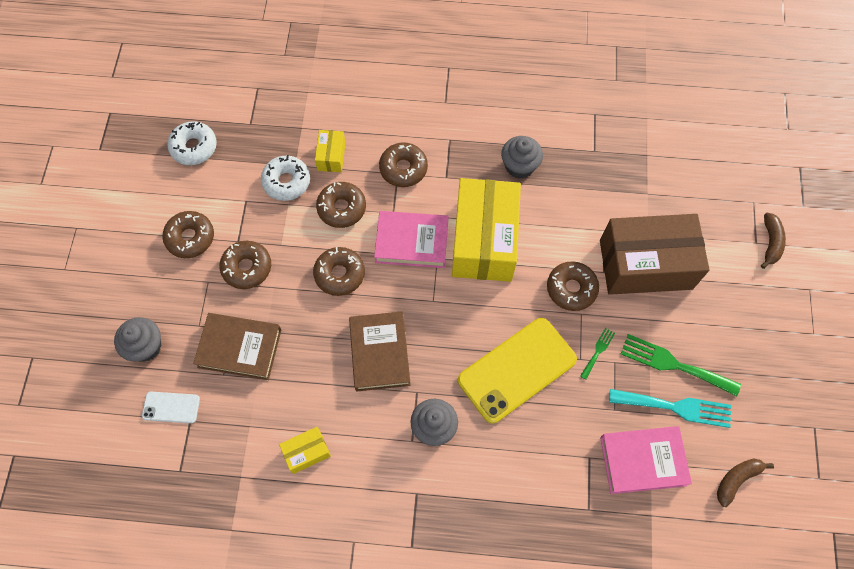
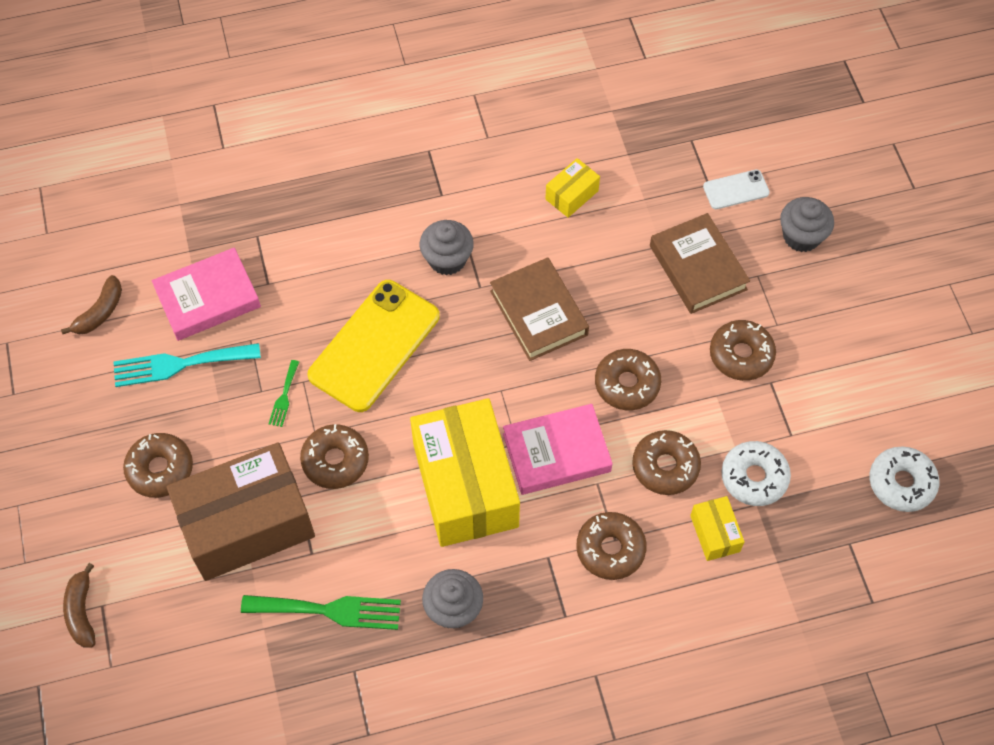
camera: 160 degrees right, 5 degrees down
brown donut [162,211,214,258] -> brown donut moved to [123,433,193,498]
brown book [193,313,282,380] -> brown book turned 75 degrees clockwise [650,213,750,314]
green fork [621,334,741,396] -> green fork moved to [241,595,401,630]

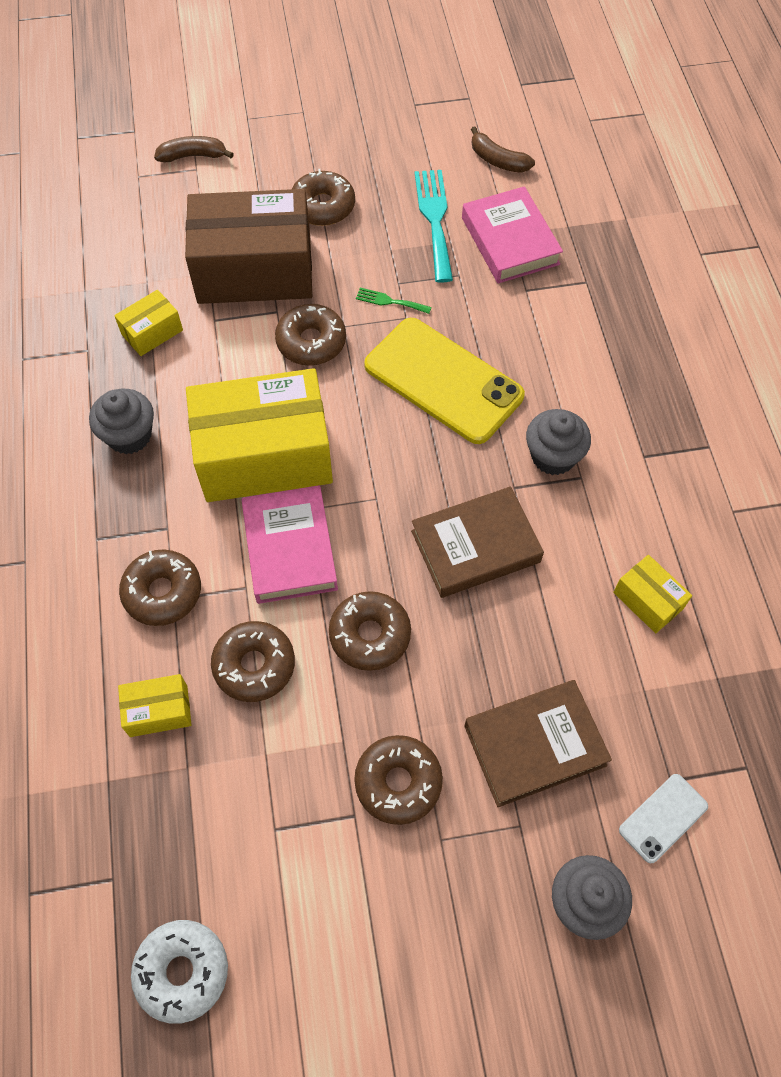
camera: 95 degrees right, 0 degrees up
brown box [167,442,315,581] -> brown box turned 75 degrees counterclockwise [185,189,312,304]
green fork [241,595,401,630] -> yellow box [114,290,183,356]
white phone [703,170,770,209] -> white phone turned 60 degrees clockwise [619,774,708,863]
white donut [721,441,791,506] -> none

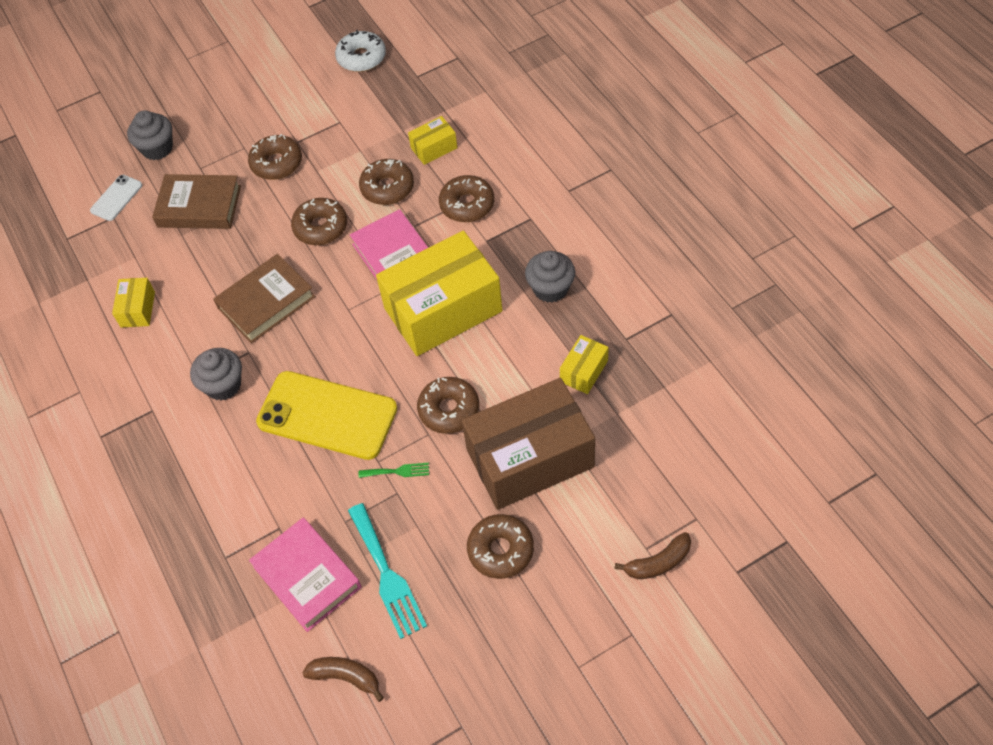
camera: 165 degrees right, 5 degrees down
brown book [464,680,612,807] -> brown book turned 45 degrees clockwise [152,174,241,229]
yellow box [613,555,692,633] -> yellow box turned 60 degrees clockwise [112,278,155,328]

